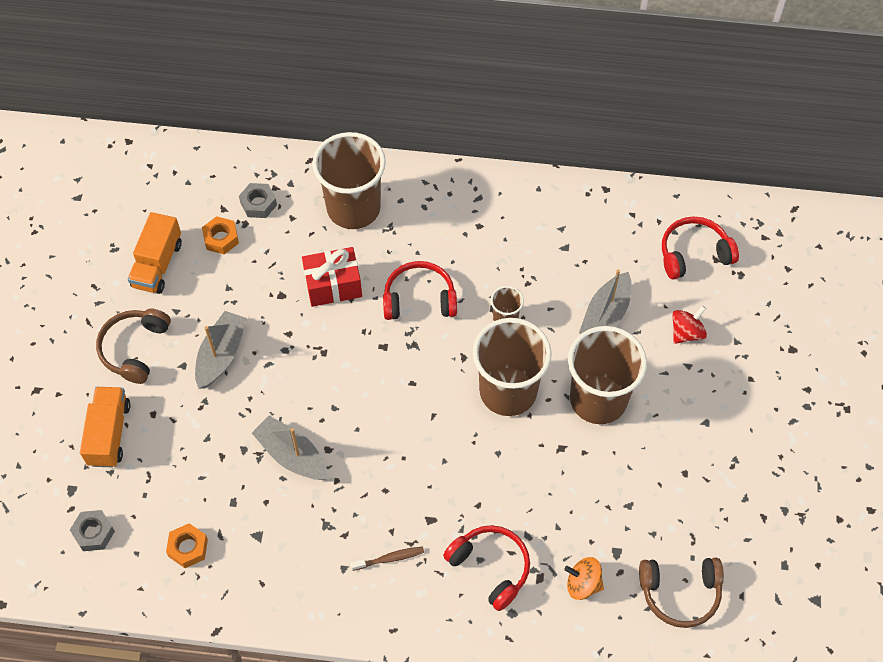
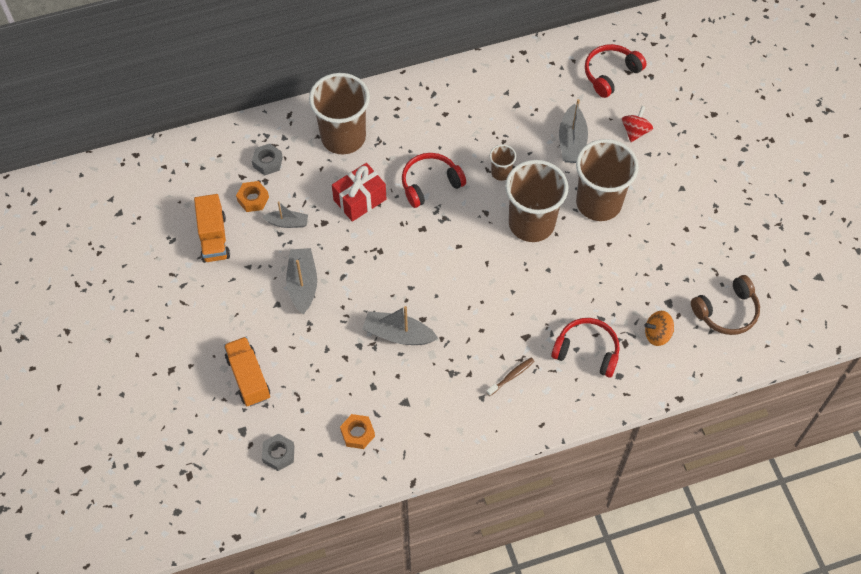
camera: 25 degrees left, 0 degrees up
brown headphones [96,308,171,384] -> none
none -> grey boat [263,201,308,228]

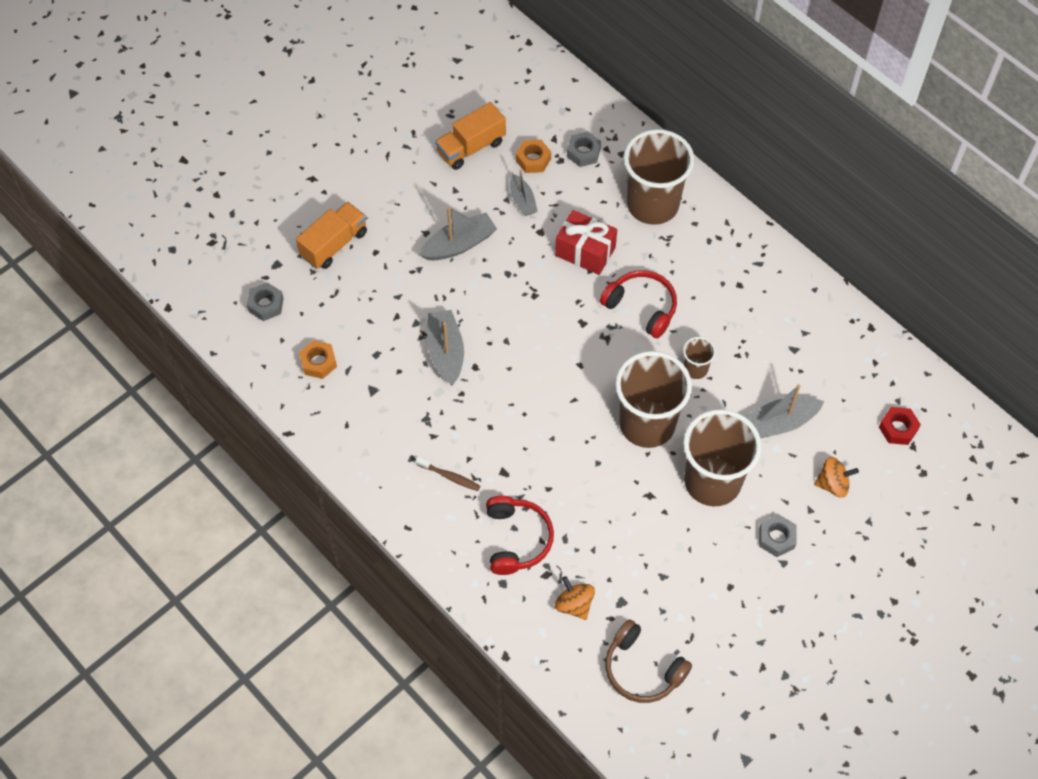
camera: 65 degrees right, 0 degrees up
red headphones [585,44,647,98] -> red nut [879,407,921,445]
red spinning top [622,106,653,142] -> orange spinning top [814,457,859,498]
none -> grey nut [759,514,797,557]

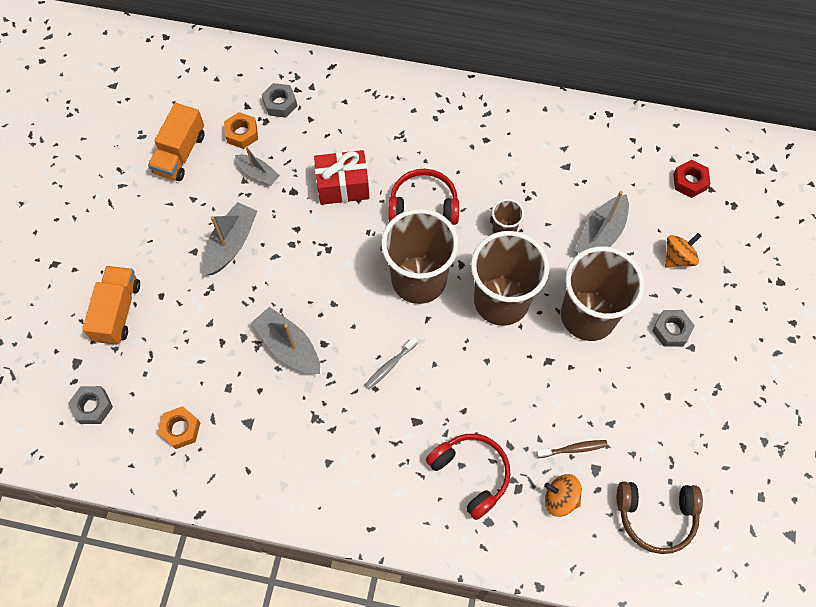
camera: 35 degrees left, 5 degrees up
brown toothbrush [416,457,481,491] -> brown toothbrush moved to [536,440,608,458]
brown cup [624,129,694,225] -> brown cup moved to [381,209,459,304]
none -> grey toothbrush [365,337,418,389]

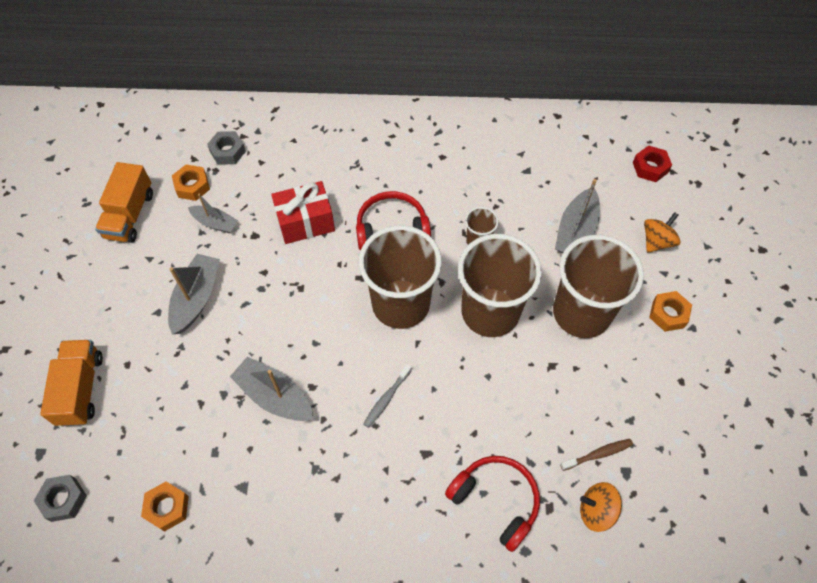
camera: 10 degrees left, 5 degrees down
brown headphones [617,481,703,554] -> none
grey nut [652,310,695,347] -> orange nut [649,291,692,332]

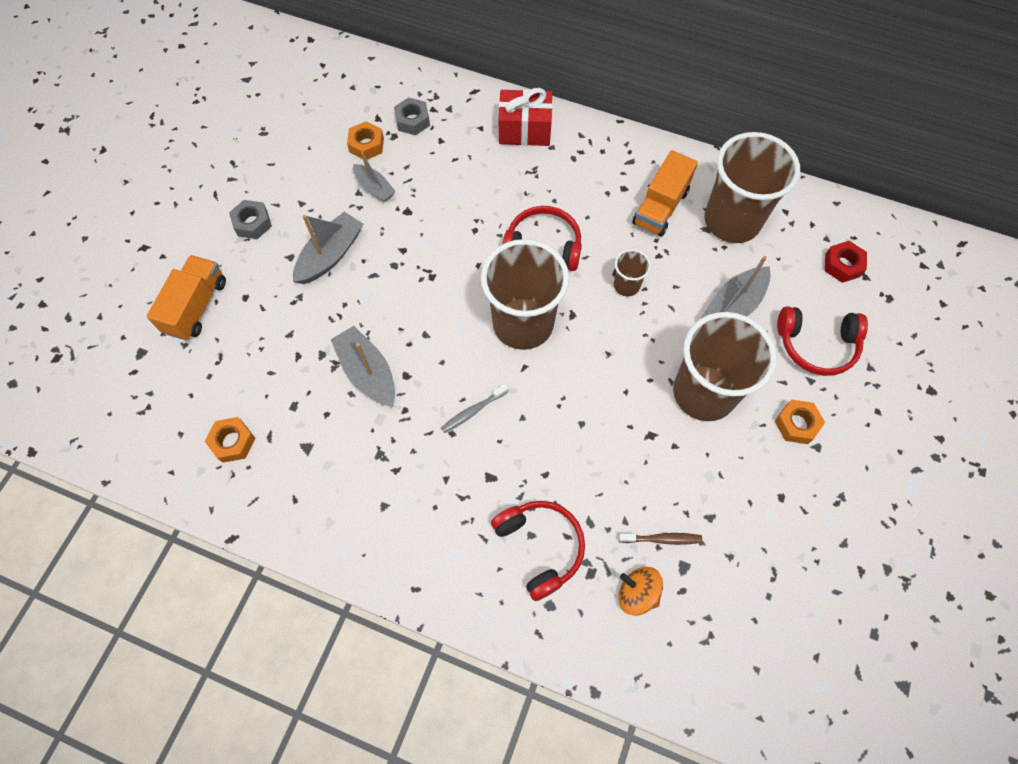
camera: 20 degrees right, 5 degrees up
grey nut [34,475,87,522] -> grey nut moved to [229,200,272,239]
orange truck [95,162,153,243] -> orange truck moved to [632,150,698,237]
red gift [271,181,335,244] -> red gift moved to [498,88,553,146]
brown cup [458,234,542,337] -> brown cup moved to [704,132,800,243]
orange spinning top [644,212,681,253] -> red headphones [777,306,868,376]

